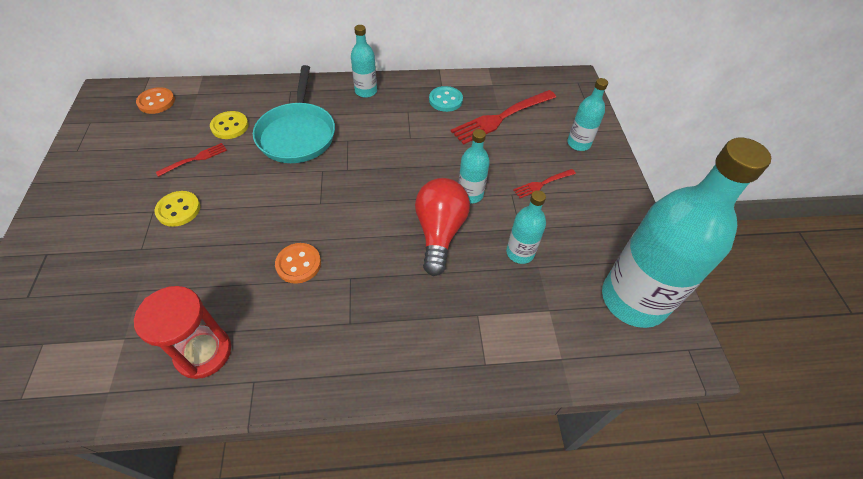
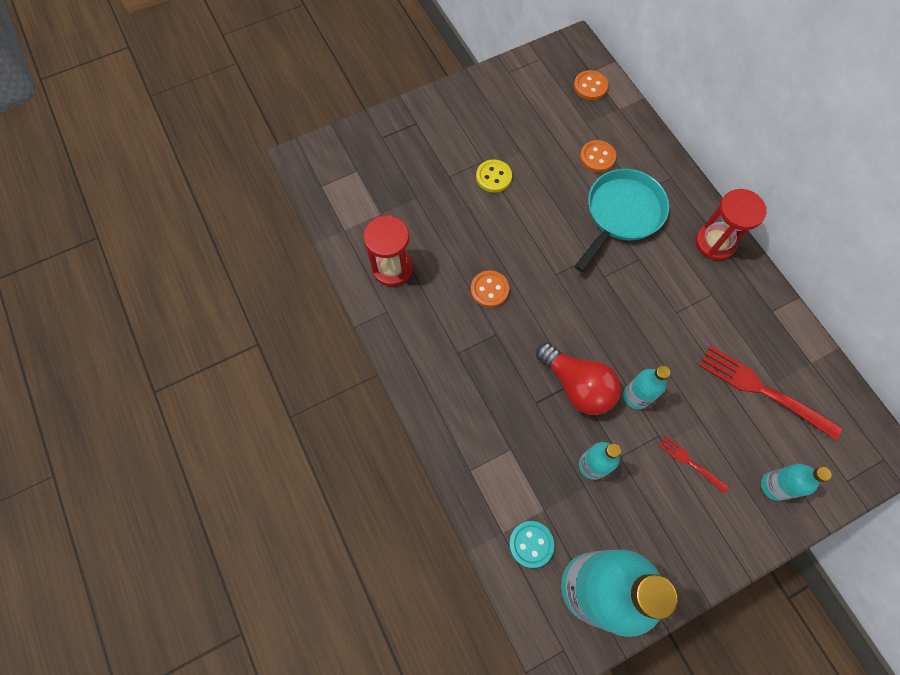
camera: 70 degrees right, 15 degrees up
red fork [156,143,227,177] -> none
yellow button [210,111,249,139] -> orange button [580,140,616,173]
turquoise pan [253,65,335,163] -> turquoise pan turned 150 degrees clockwise [575,169,669,272]
turquoise bottle [351,25,377,98] -> red hourglass [695,189,767,261]
red light bulb [415,178,470,276] -> red light bulb turned 60 degrees clockwise [536,343,621,415]
turquoise button [429,86,463,112] -> turquoise button moved to [509,521,554,568]

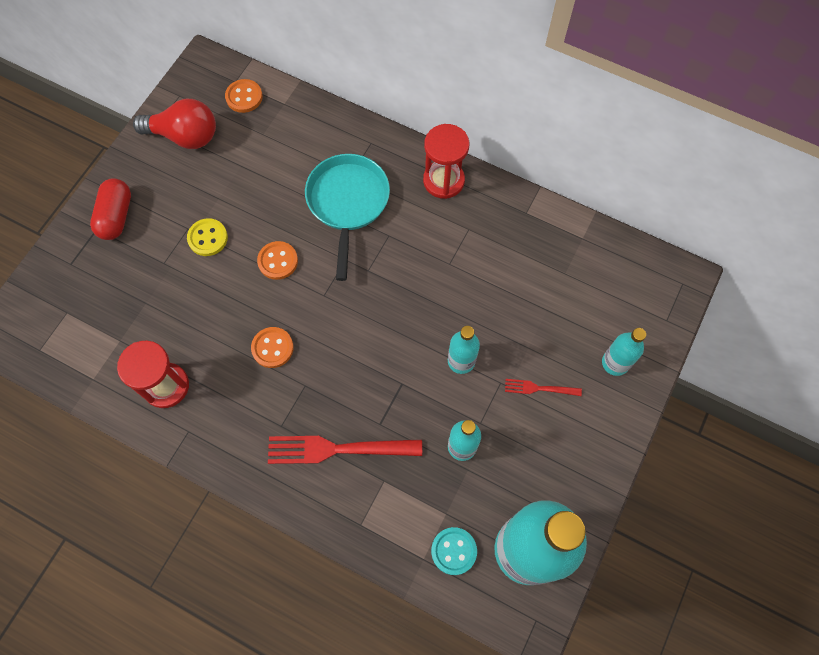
camera: 35 degrees left, 0 degrees up
red light bulb [536,343,621,415] -> red light bulb moved to [133,99,216,149]
orange button [580,140,616,173] -> orange button moved to [257,241,298,280]
red fork [699,346,842,440] -> red fork moved to [268,436,422,464]
none -> red capsule [90,178,131,240]

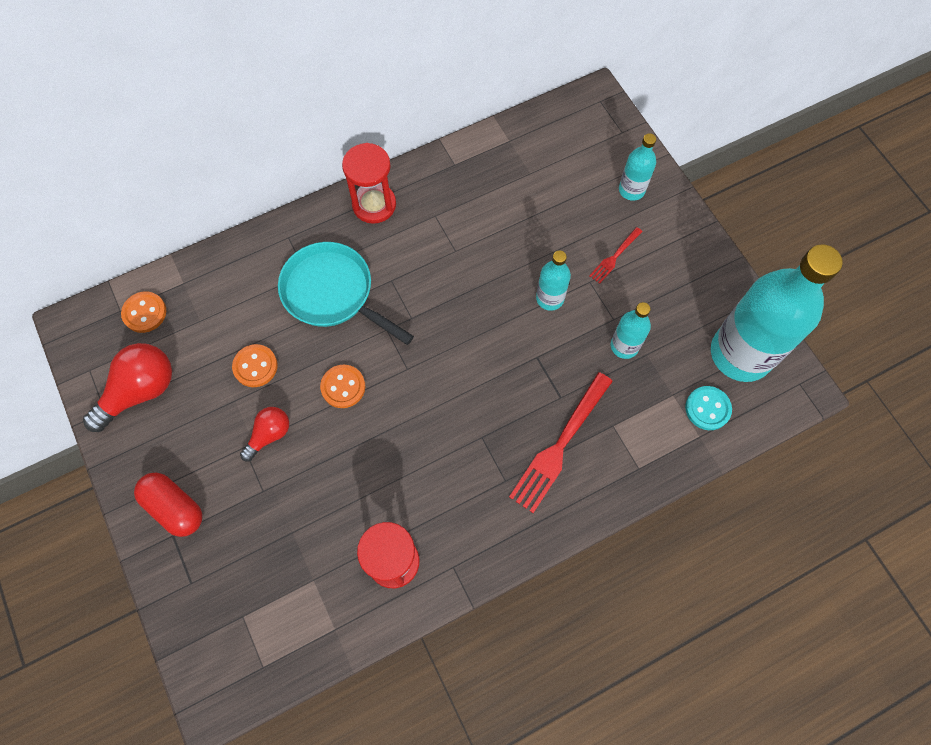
camera: 55 degrees left, 0 degrees up
yellow button [187,218,228,256] -> red light bulb [240,407,289,462]
orange button [251,327,294,368] -> orange button moved to [232,344,278,387]

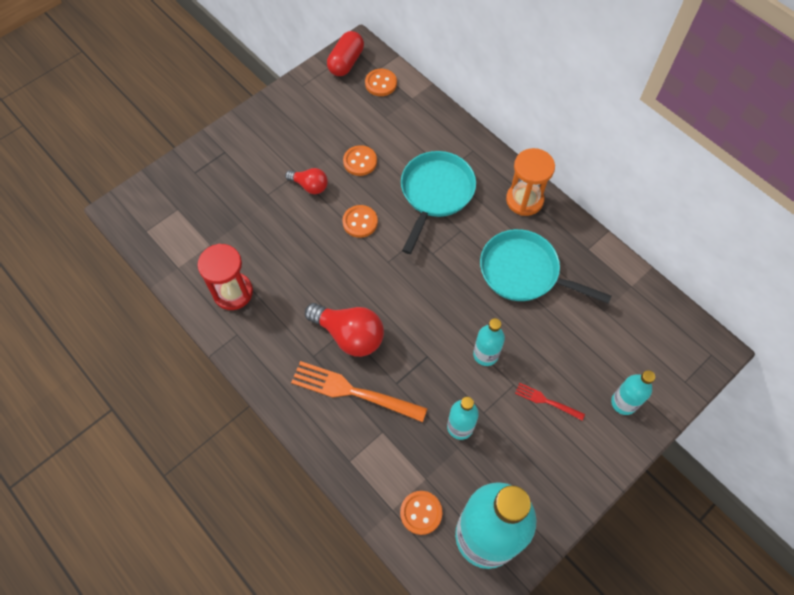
camera: 75 degrees right, 5 degrees down
red light bulb [83,343,172,432] -> red light bulb moved to [305,303,384,357]
red capsule [134,472,202,537] -> red capsule moved to [327,31,364,76]
red hourglass [342,143,396,224] -> orange hourglass [506,148,555,216]
red fork [509,372,613,513] -> orange fork [291,361,428,422]
turquoise button [685,386,732,430] -> orange button [400,491,443,535]
none -> turquoise pan [480,229,612,304]

